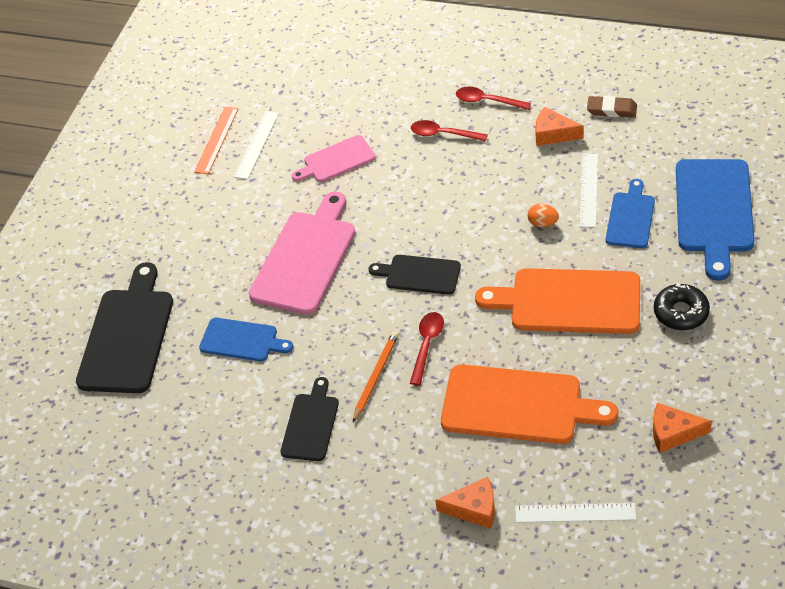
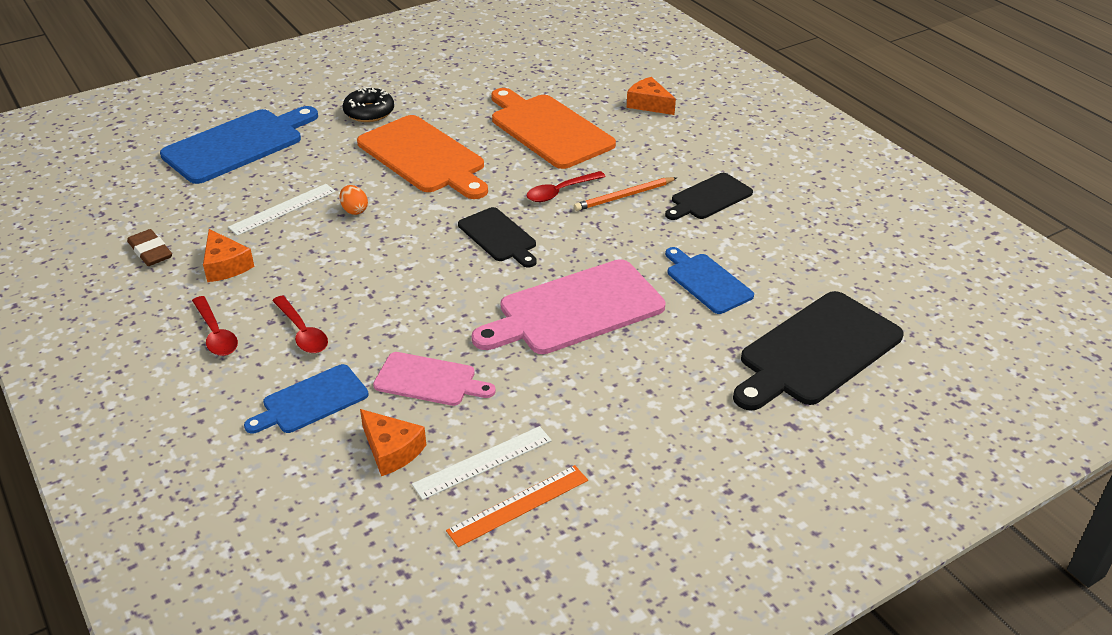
camera: 145 degrees left, 10 degrees down
white ruler [515,503,636,523] -> none
blue cutting board [606,179,655,248] -> blue cutting board moved to [244,364,368,434]
orange cheese [653,403,712,453] -> orange cheese moved to [360,409,426,476]

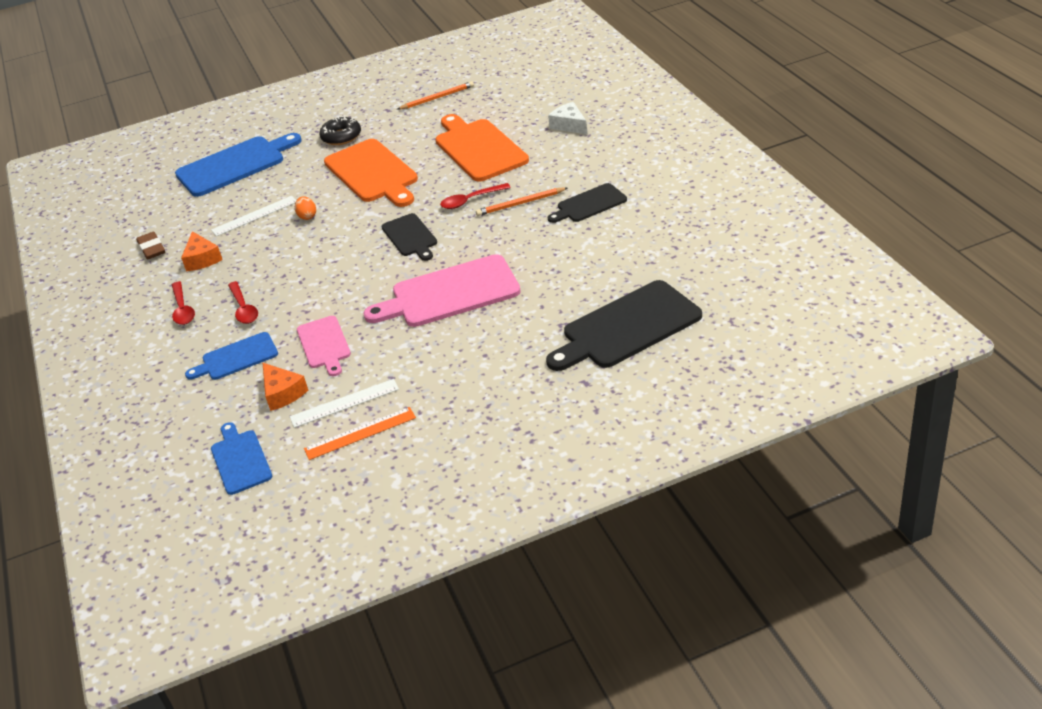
camera: 15 degrees right, 0 degrees up
pink cutting board [373,352,496,406] -> pink cutting board turned 45 degrees clockwise [297,316,351,376]
orange cheese [627,77,676,115] -> white cheese [548,102,587,134]
blue cutting board [665,247,754,314] -> blue cutting board moved to [211,422,272,495]
none -> orange pencil [398,81,474,109]

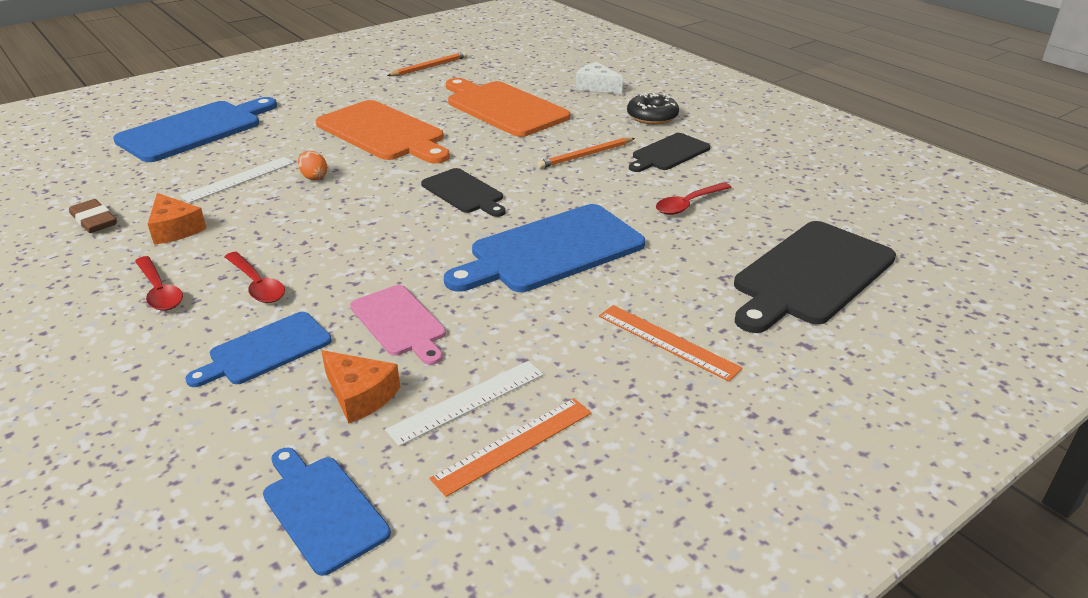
camera: 20 degrees left, 5 degrees down
black donut [319,116,361,145] -> black donut moved to [627,92,679,124]
pink cutting board [364,254,521,327] -> blue cutting board [444,204,645,292]
red spoon [440,183,511,209] -> red spoon moved to [656,182,732,215]
none -> orange ruler [599,305,743,381]

